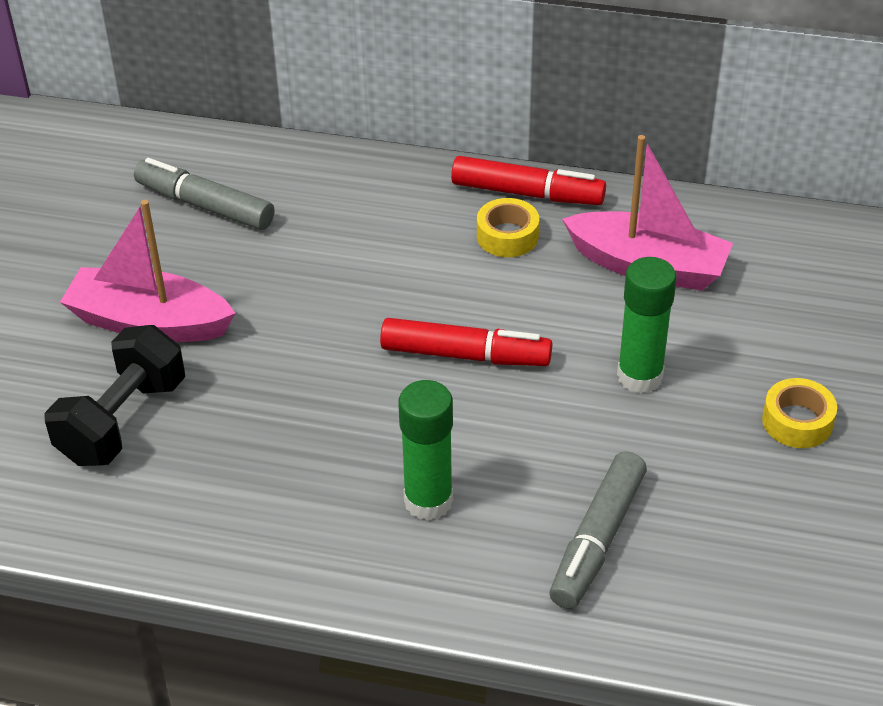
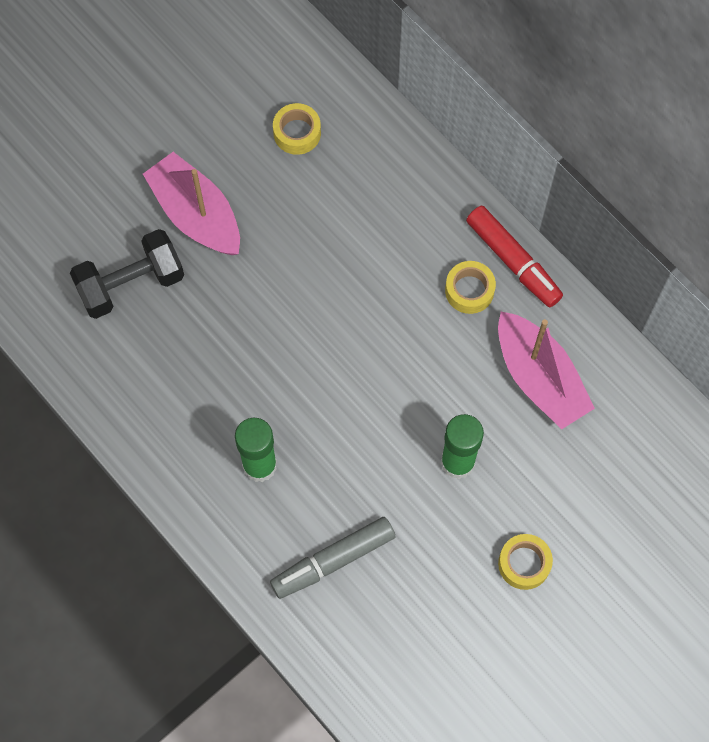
camera: 35 degrees right, 25 degrees up
grey marker [134,158,274,230] -> yellow tape [273,103,321,155]
red marker [380,318,552,366] -> none

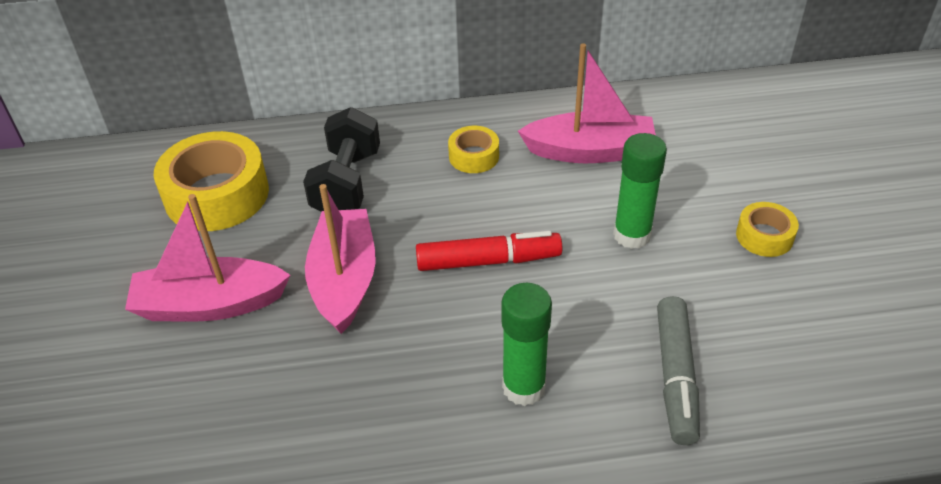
camera: 55 degrees left, 25 degrees down
black dumbbell [70,229,184,319] -> black dumbbell moved to [303,107,380,212]
yellow tape [273,103,321,155] -> yellow tape [154,131,269,231], size x1.97
red marker [466,206,563,307] -> red marker moved to [416,231,562,271]
none -> pink boat [305,184,376,334]

